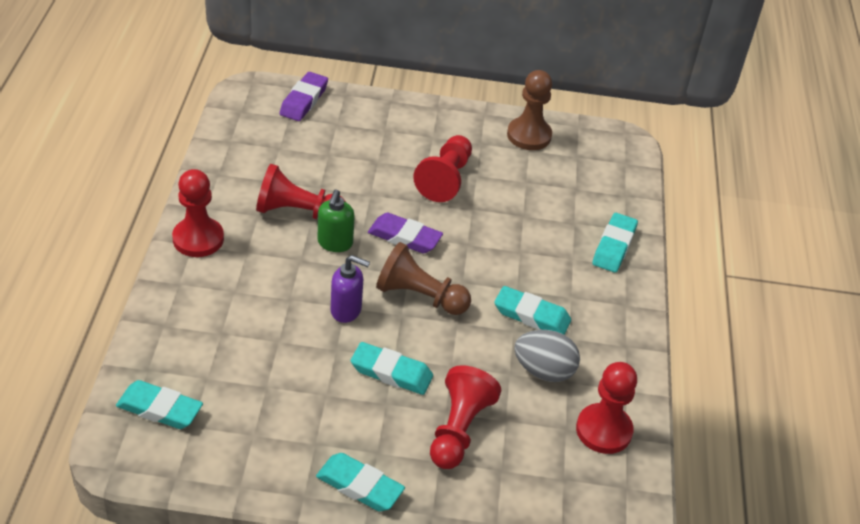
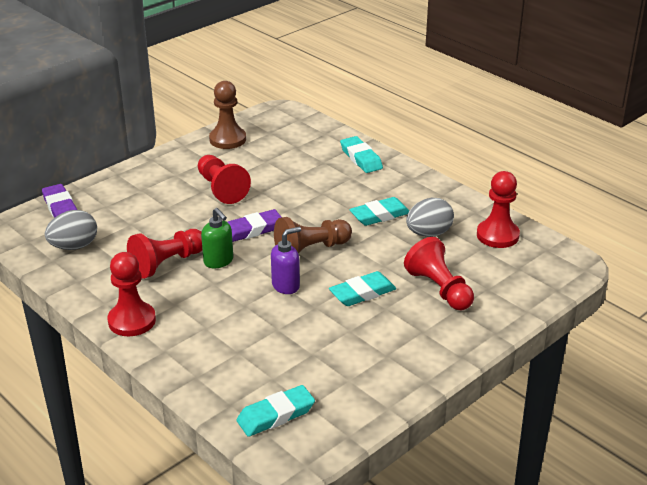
camera: 45 degrees left, 10 degrees down
turquoise eraser [316,453,405,512] -> none
none -> grey egg [45,210,97,250]

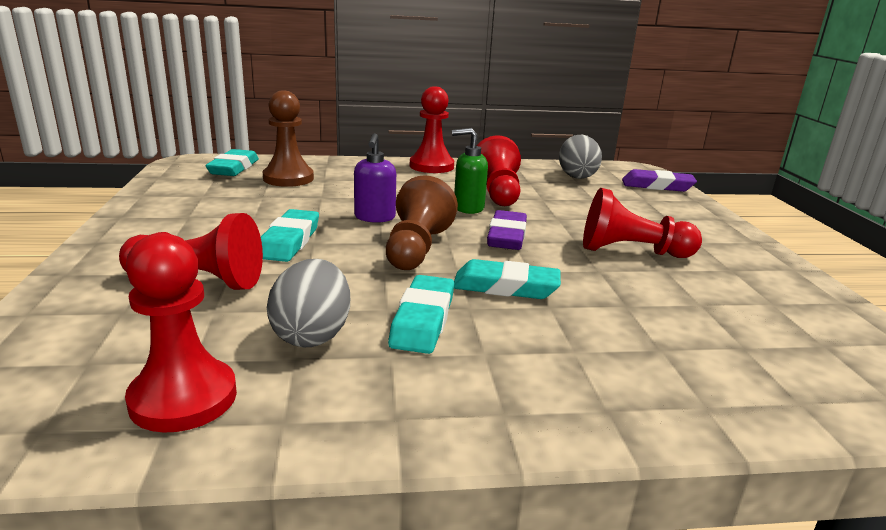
camera: 125 degrees right, 10 degrees down
brown pawn [209,81,246,149] -> brown pawn moved to [262,90,314,187]
turquoise eraser [340,136,383,173] -> turquoise eraser moved to [454,259,561,299]

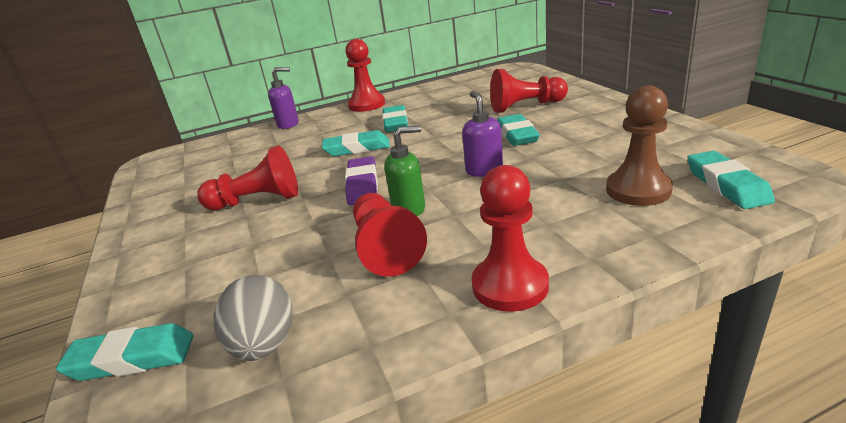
camera: 170 degrees right, 5 degrees up
red pawn [125,233,237,433] -> red pawn moved to [345,39,385,112]
grey egg [267,259,350,347] -> none
brown pawn [386,175,458,270] -> none
purple eraser [622,169,697,192] -> turquoise eraser [56,323,193,381]
none -> purple soap dispenser [268,67,299,129]

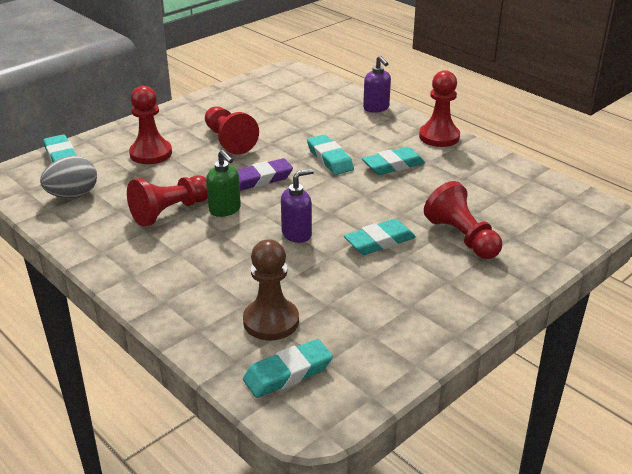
camera: 65 degrees right, 5 degrees up
red pawn [472,165,549,312] -> red pawn moved to [129,86,172,164]

